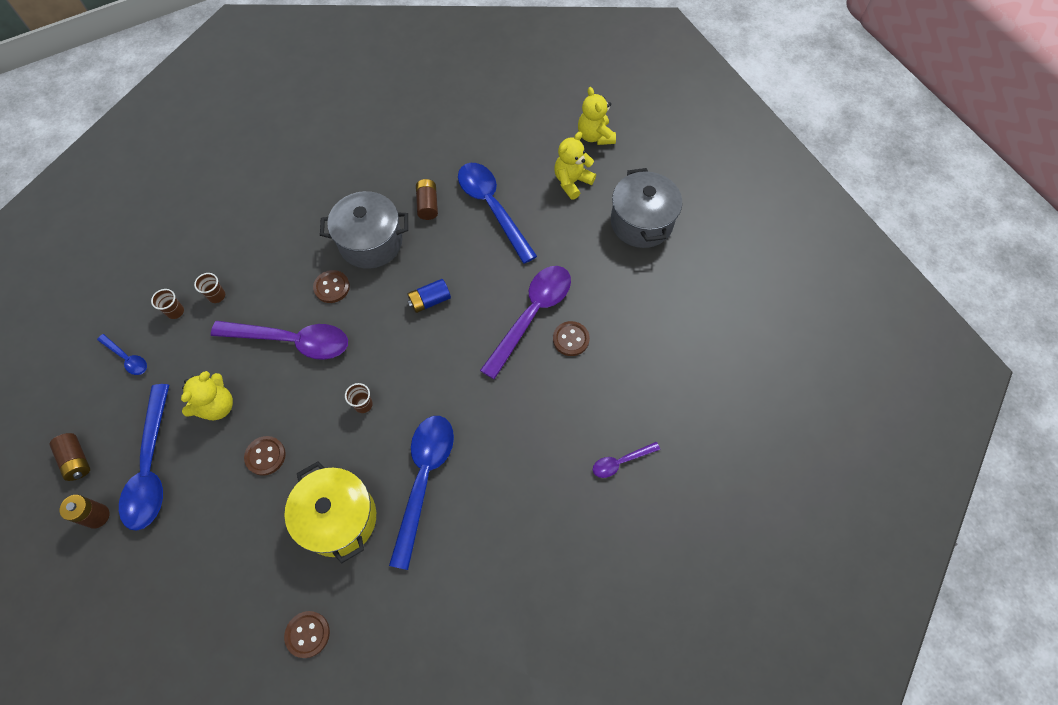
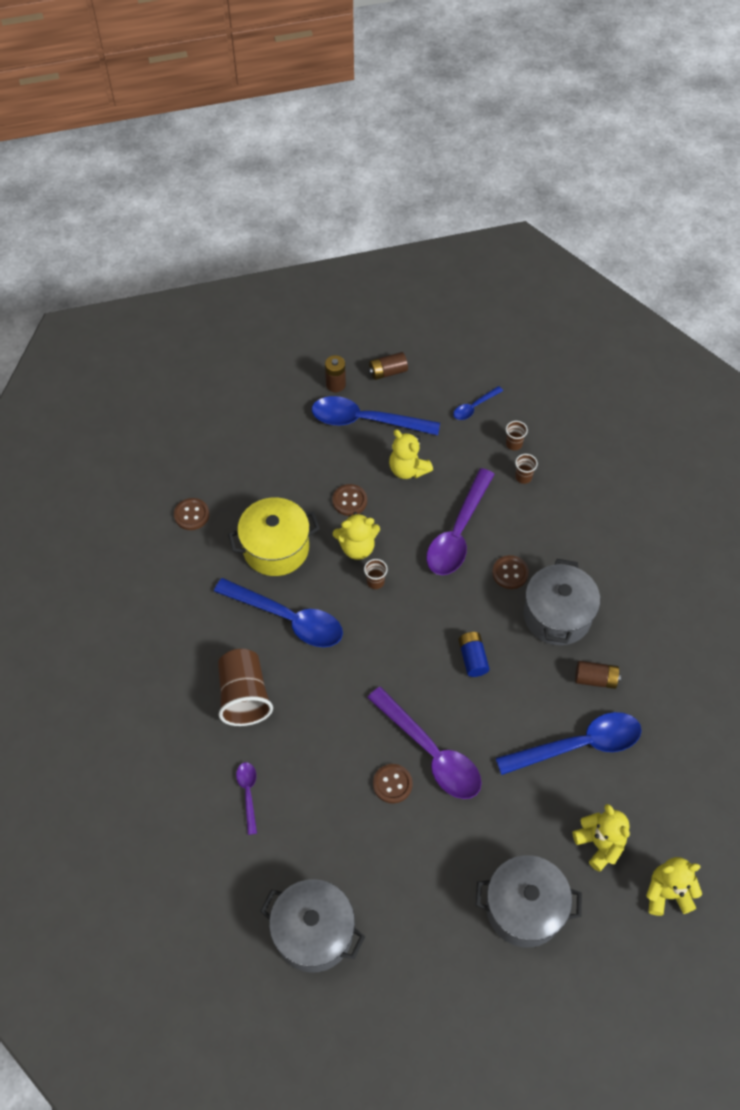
camera: 105 degrees right, 5 degrees down
none -> brown cup [218,649,273,726]
none -> grey pot [260,879,365,973]
none -> yellow teddy bear [333,512,380,560]

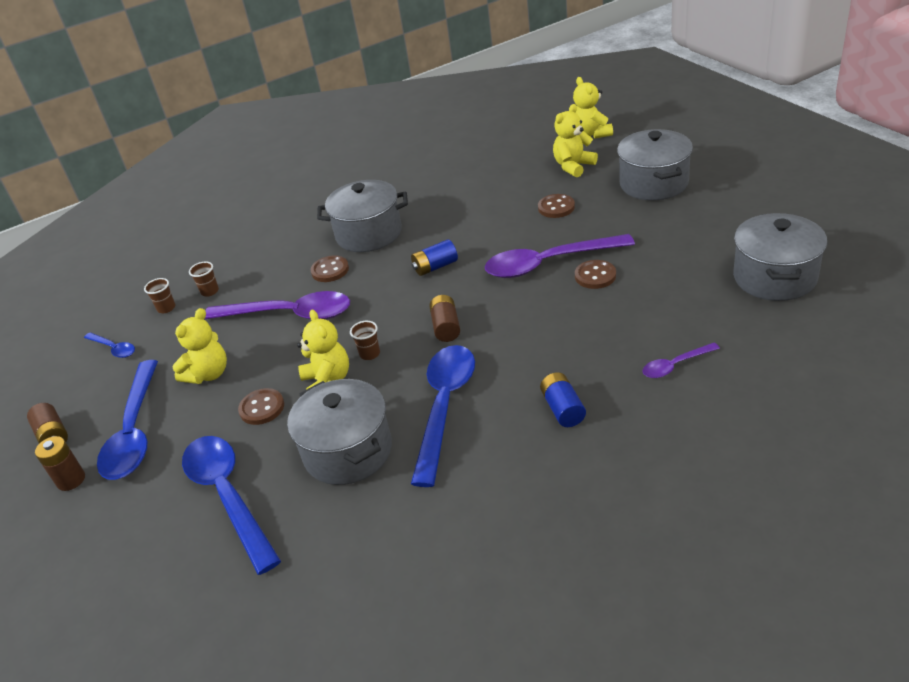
camera: 100 degrees left, 20 degrees down
brown button [174,498,209,530] -> brown button moved to [538,194,575,218]
brown cup [218,649,273,726] -> blue battery [540,372,586,427]
yellow pot [228,498,320,576] -> grey pot [287,379,392,485]
purple spoon [367,687,482,799] -> purple spoon turned 135 degrees counterclockwise [485,234,635,278]
blue spoon [496,712,642,775] -> blue spoon moved to [182,436,281,575]
brown battery [575,661,621,689] -> brown battery moved to [429,295,460,342]

